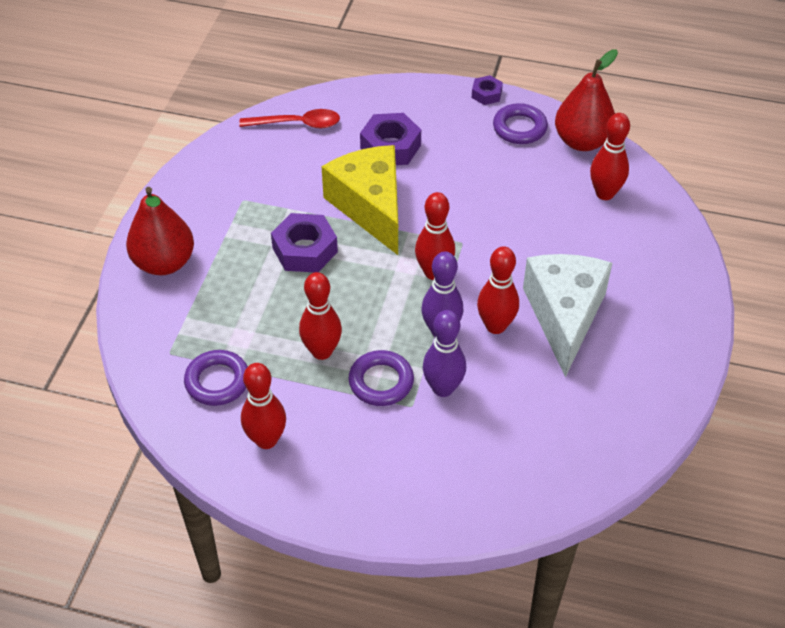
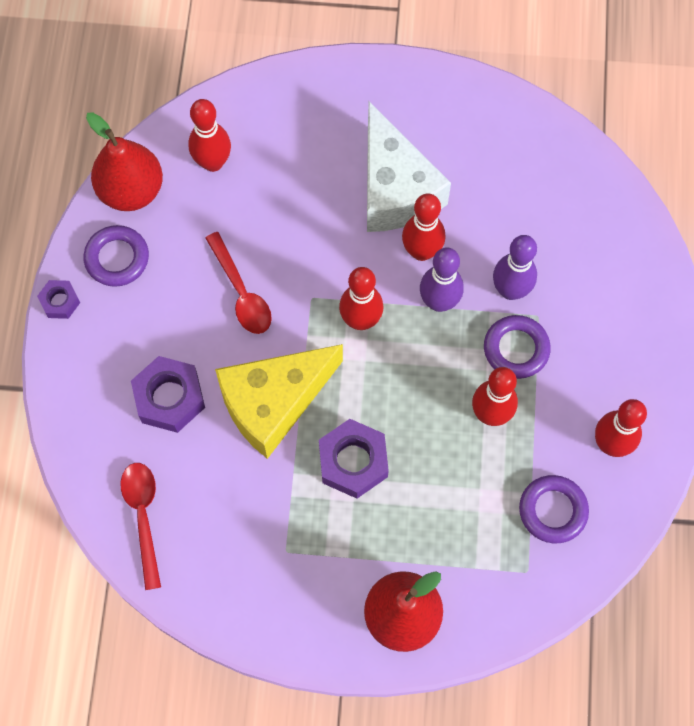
camera: 100 degrees left, 20 degrees up
white cheese [523,254,612,377] -> white cheese turned 105 degrees counterclockwise [367,102,451,232]
none -> red spoon [205,232,272,334]

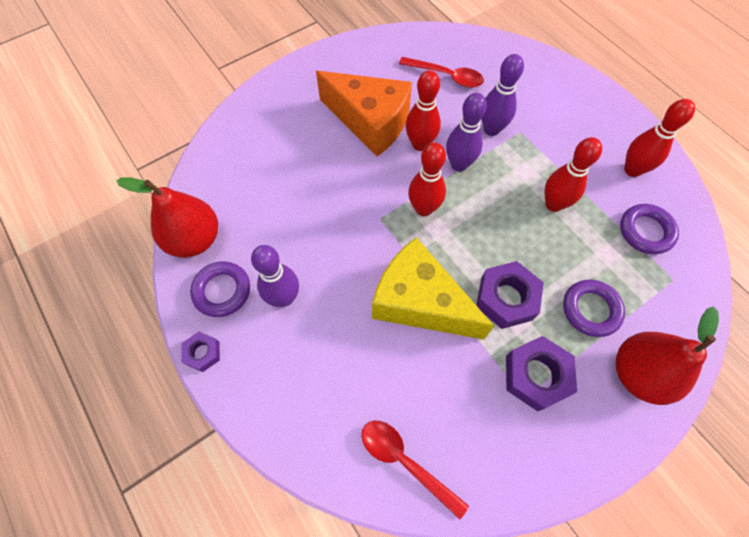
camera: 40 degrees left, 5 degrees down
purple nut [131,356,205,433] -> purple nut moved to [506,336,577,411]
red bowling pin [188,99,231,172] -> none
red spoon [205,232,272,334] -> red spoon moved to [399,57,484,88]
yellow cheese [215,344,343,459] -> yellow cheese turned 105 degrees clockwise [372,238,494,340]
white cheese [367,102,451,232] -> orange cheese [316,71,412,156]
purple ring [484,315,551,379] -> purple ring moved to [563,279,625,337]
none -> purple bowling pin [251,245,299,307]

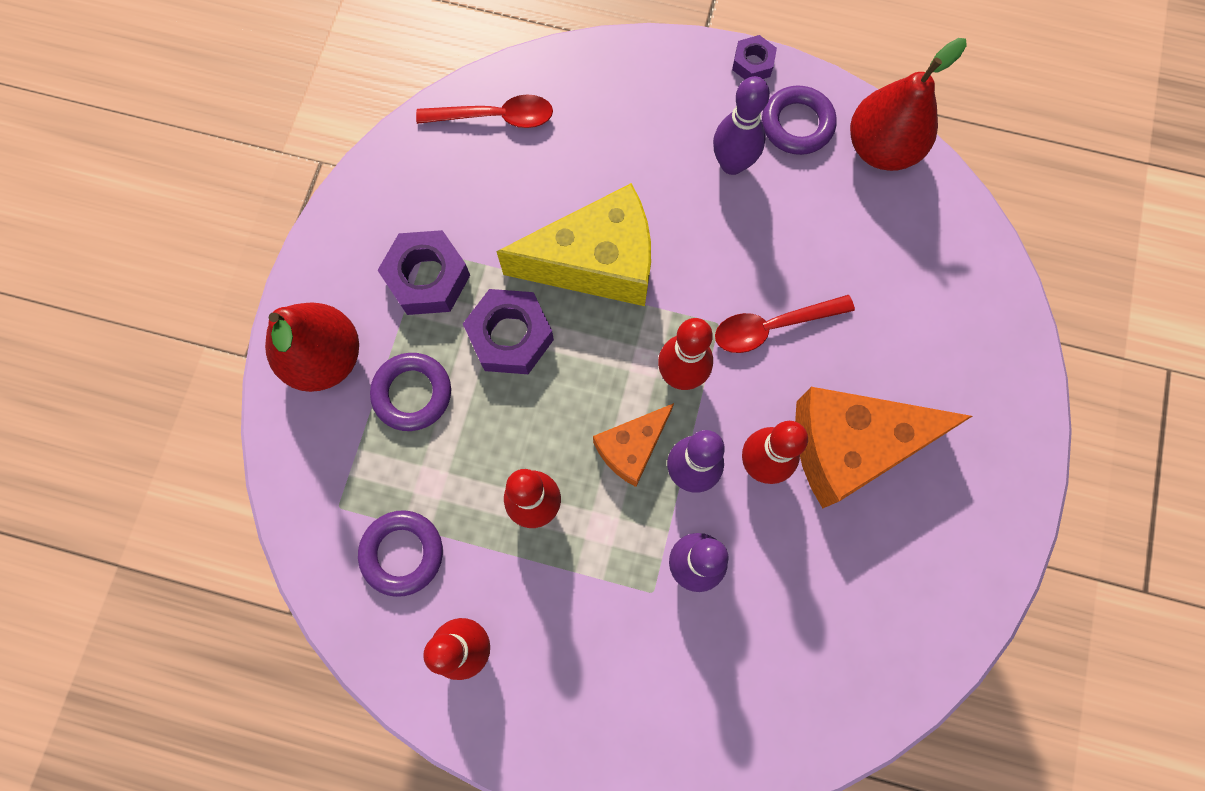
camera: 140 degrees right, 10 degrees up
red spoon [399,57,484,88] -> red spoon moved to [715,295,855,353]
none -> orange cheese [593,403,674,487]

